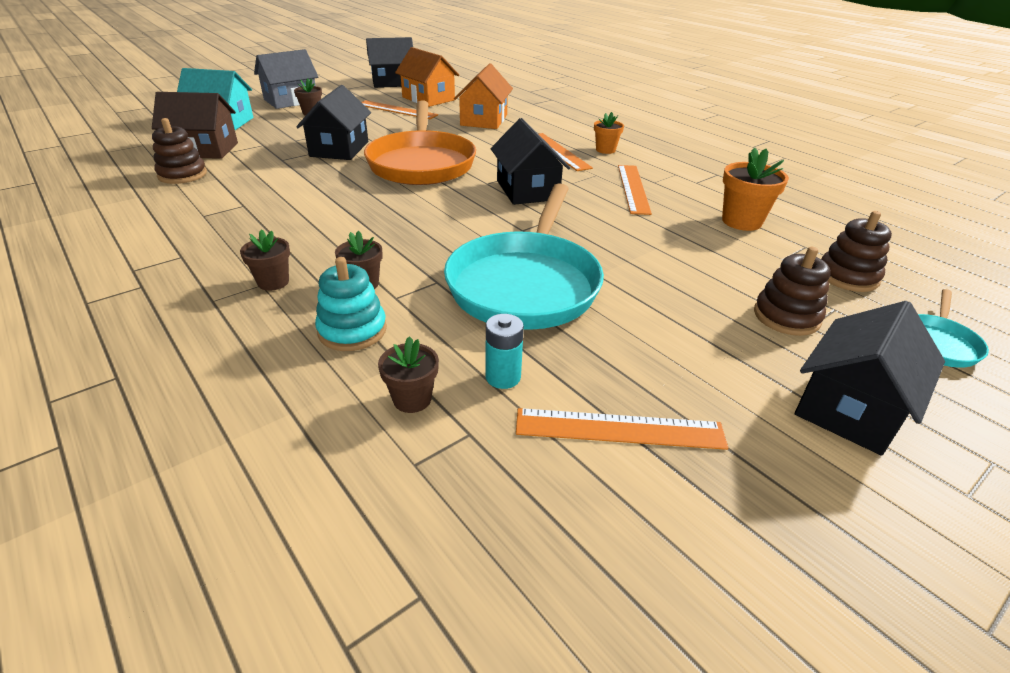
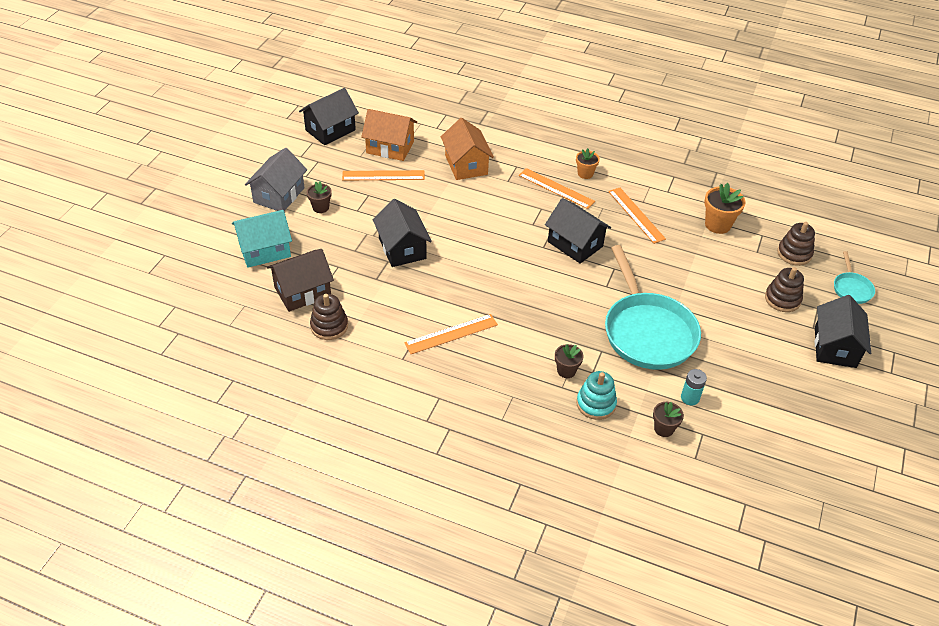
camera: 30 degrees left, 10 degrees up
brown flower pot [240,229,290,291] -> none
orange pan [364,101,476,185] -> none
orange ruler [516,408,729,450] -> orange ruler moved to [404,314,498,354]

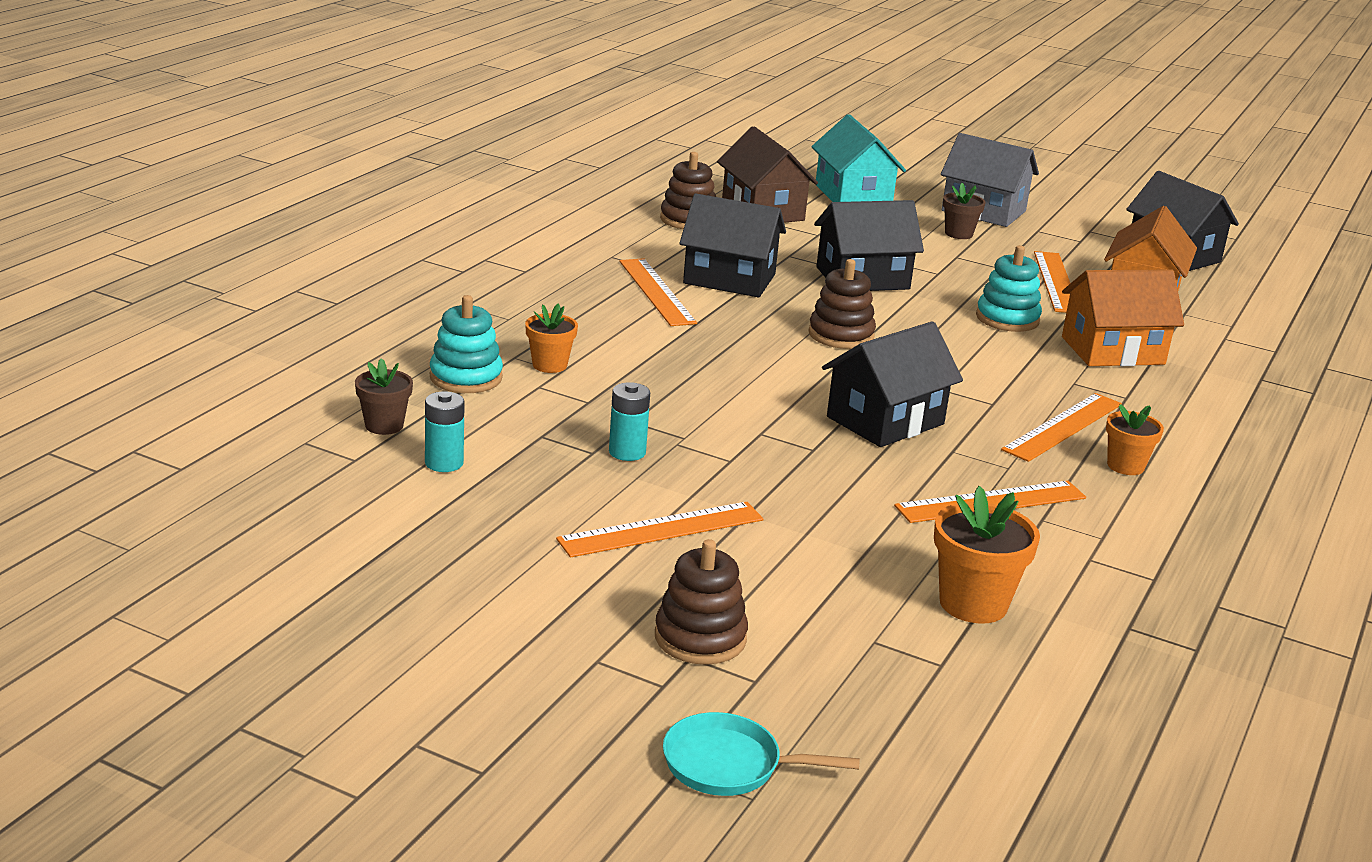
camera: 95 degrees right, 20 degrees down
brown flower pot [555,344,583,378] -> orange flower pot [525,303,578,373]
turquoise pan [605,245,701,370] -> turquoise battery [609,382,650,461]
brown stacking toy [777,222,815,266] -> brown stacking toy moved to [808,259,876,349]
black house [815,295,871,368] -> black house moved to [679,193,786,297]
none -> orange ruler [556,502,764,558]
none -> turquoise stacking toy [976,245,1042,332]

